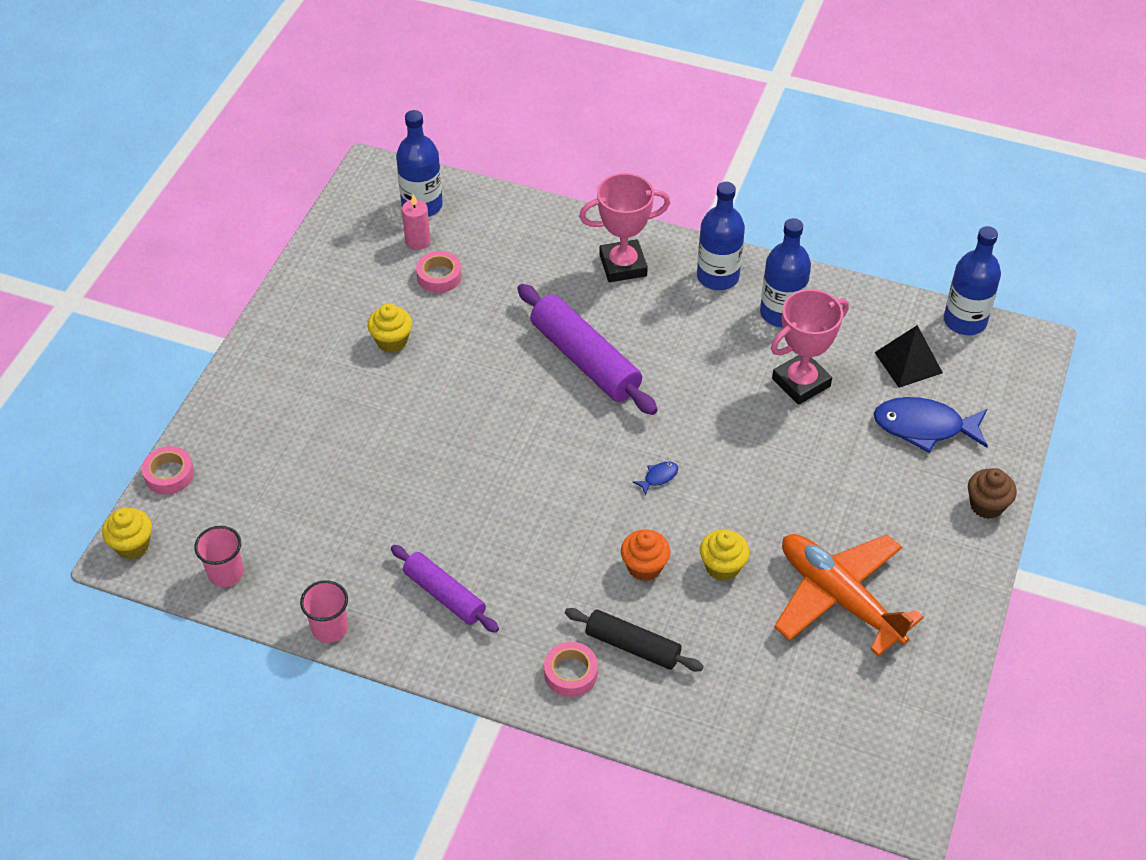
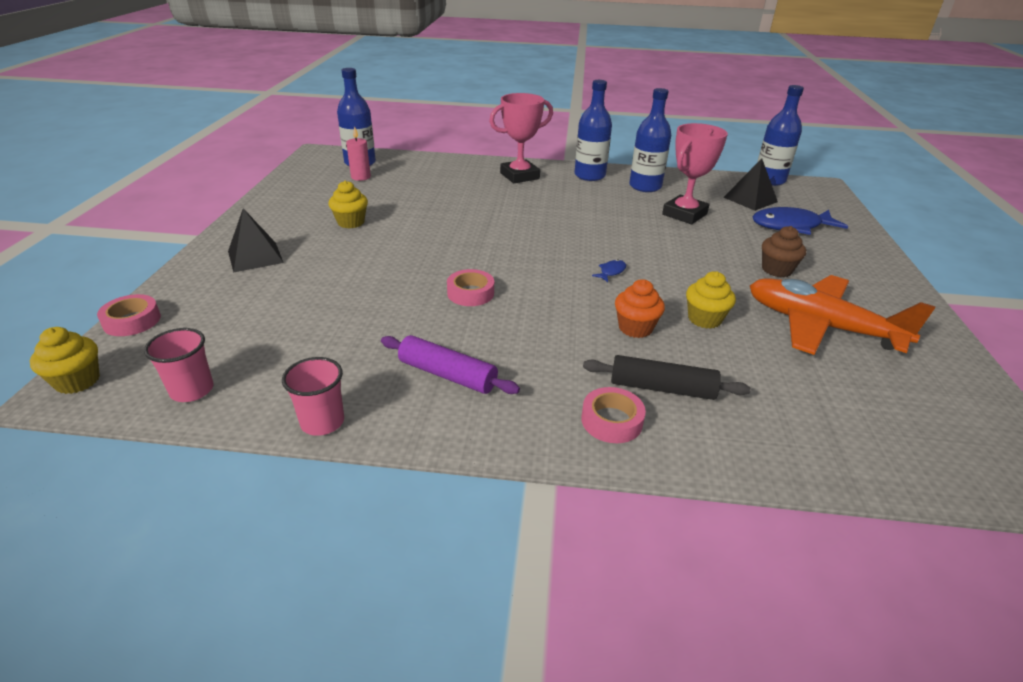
camera: 15 degrees left, 15 degrees down
pink tape [416,251,462,293] -> pink tape moved to [447,269,494,306]
purple rolling pin [517,284,658,415] -> none
brown cupcake [968,468,1017,519] -> brown cupcake moved to [762,226,806,277]
none -> black pyramid [228,208,284,273]

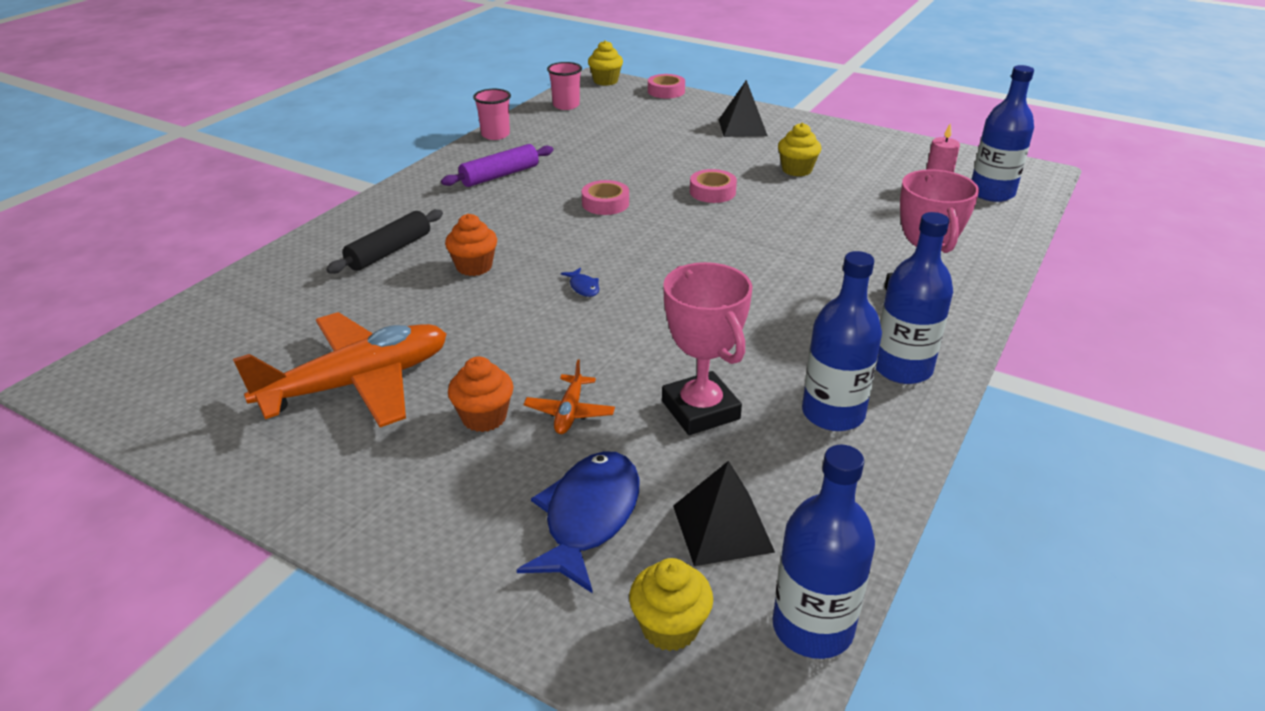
camera: 115 degrees right, 0 degrees up
pink tape [581,387,646,443] -> pink tape moved to [690,169,737,203]
yellow cupcake [686,271,736,329] -> yellow cupcake moved to [629,558,713,651]
brown cupcake [762,226,806,277] -> orange cupcake [448,356,513,432]
none -> orange plane [524,360,615,434]

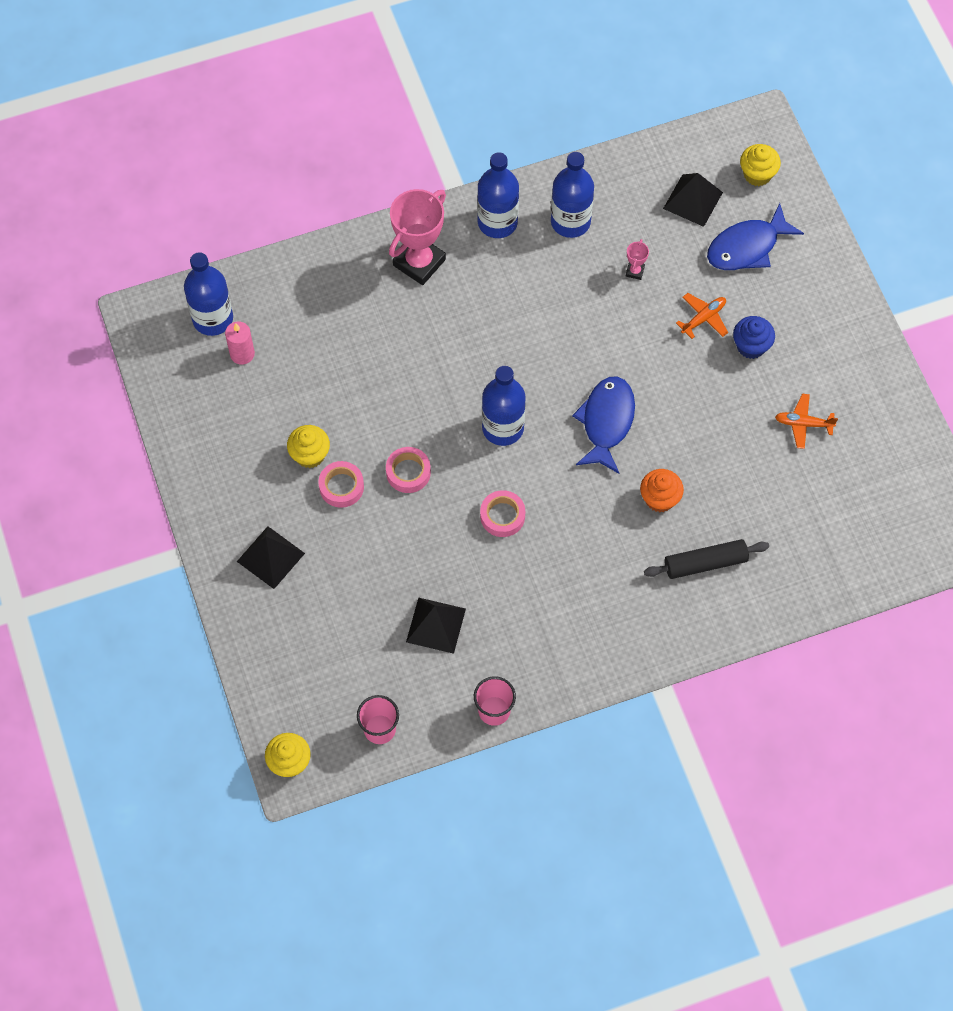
camera: 140 degrees left, 30 degrees up
orange plane [233,312,447,427] -> orange plane [775,394,838,449], size x0.43
purple rolling pin [441,144,554,187] -> none
orange cupcake [448,356,513,432] -> blue cupcake [733,316,775,359]
blue fish [561,267,599,297] -> blue fish [572,377,635,474], size x2.38
pink tape [648,74,685,98] -> pink tape moved to [318,461,364,508]
pink trophy [662,262,752,435] -> pink trophy [626,239,649,280], size x0.42
blue bottle [773,445,875,659] -> blue bottle moved to [482,366,526,446]
none -> black pyramid [406,597,466,654]

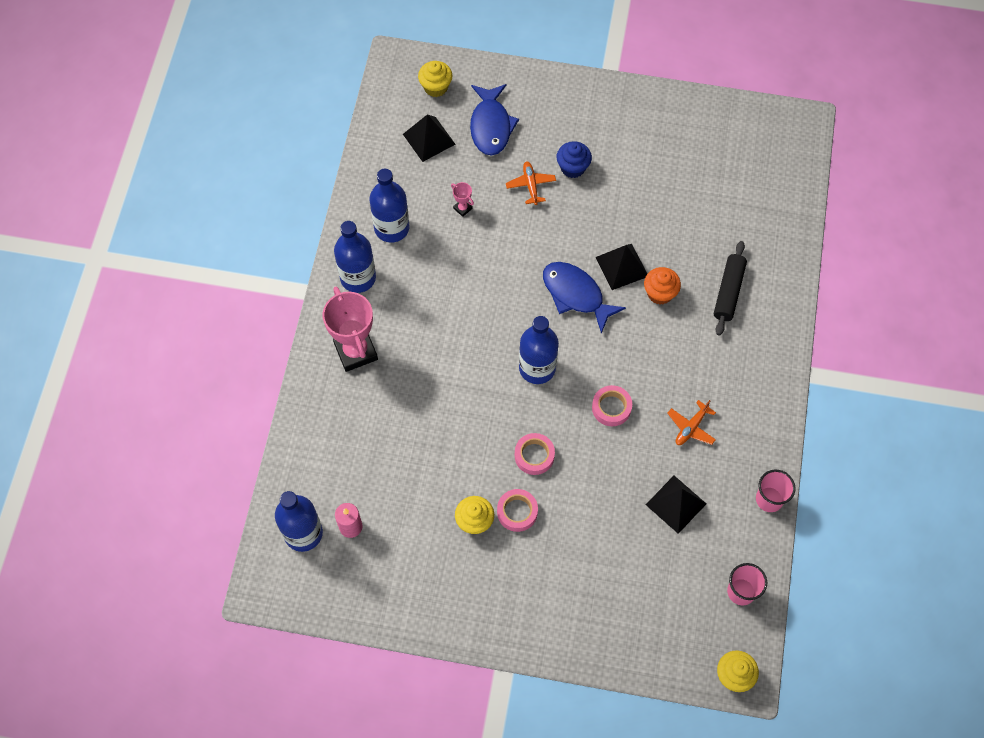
camera: 60 degrees left, 0 degrees up
black pyramid [237,526,305,589] -> black pyramid moved to [596,244,647,290]
orange plane [775,394,838,449] -> orange plane moved to [667,400,716,445]

